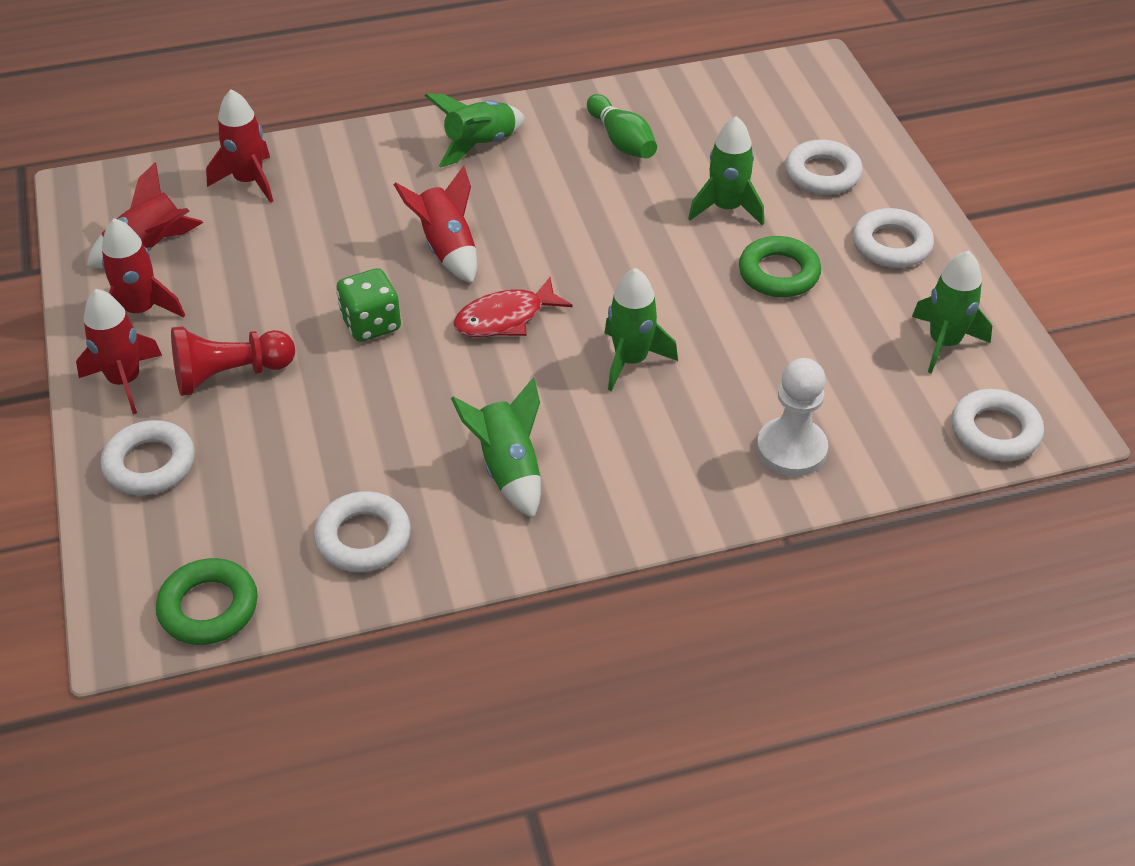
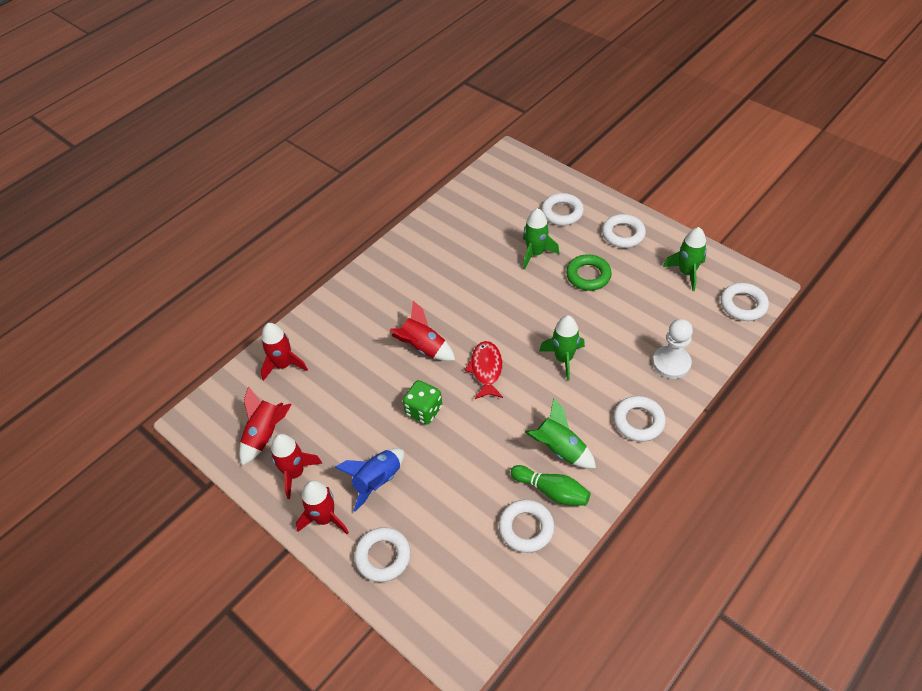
camera: 30 degrees left, 5 degrees up
green ring [156,558,258,645] -> none
red pawn [171,326,295,396] -> blue rocket [335,448,404,512]
green rocket [425,94,525,167] -> none
red fish [453,277,573,337] -> red fish turned 150 degrees clockwise [465,341,503,399]
green bowling pin [587,94,657,158] -> green bowling pin moved to [511,465,590,506]
none -> white ring [613,396,666,442]

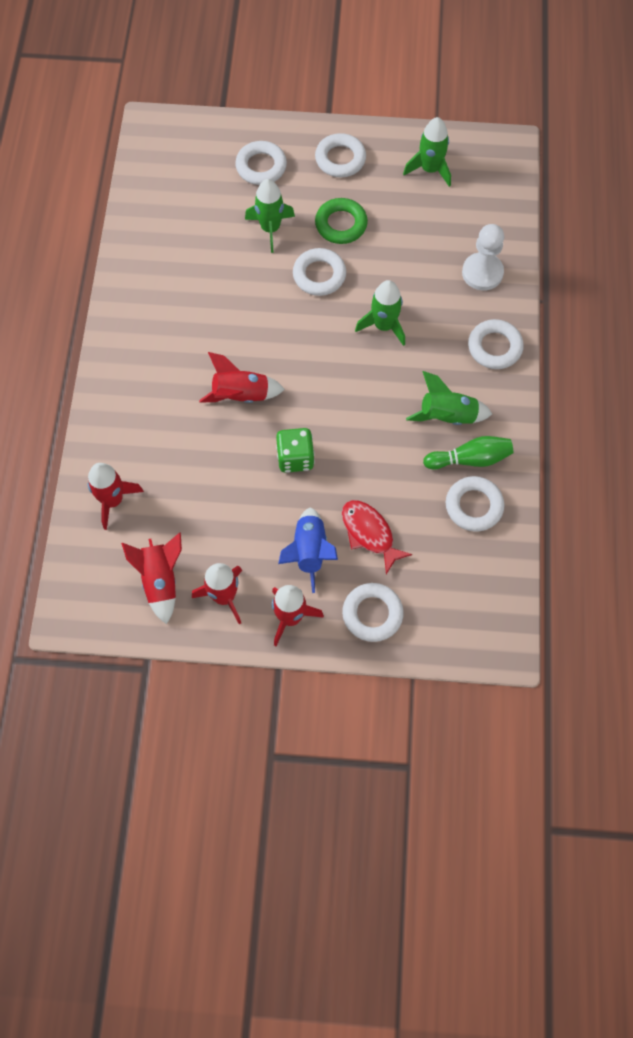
camera: 40 degrees left, 15 degrees up
red fish [465,341,503,399] -> red fish moved to [342,500,412,574]
white ring [721,283,769,321] -> white ring moved to [293,248,346,296]

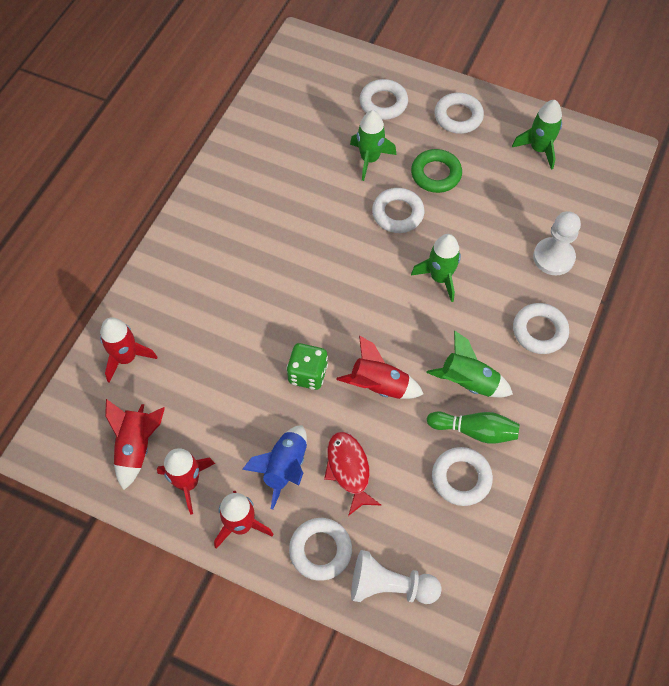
camera: 20 degrees right, 5 degrees down
red rocket [199,352,285,403] -> red rocket moved to [336,336,423,399]
none -> white pawn [351,550,441,604]

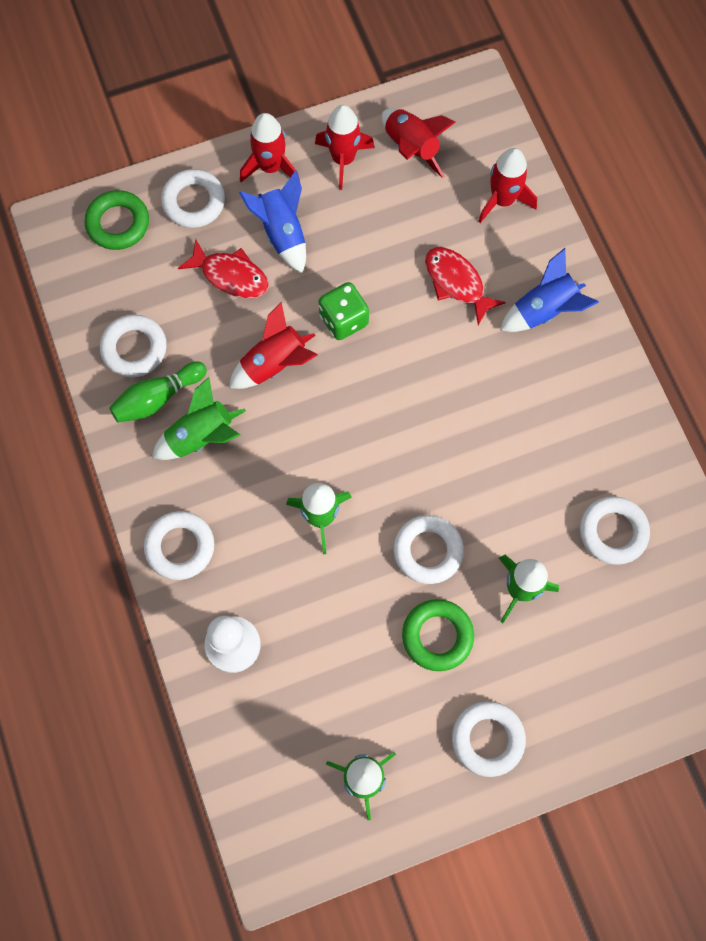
camera: 135 degrees right, 10 degrees up
white pawn [351,550,441,604] -> green ring [85,190,149,250]
white ring [360,79,408,120] -> white ring moved to [580,496,650,565]
none -> red fish [425,247,506,325]
none -> blue rocket [500,248,599,332]

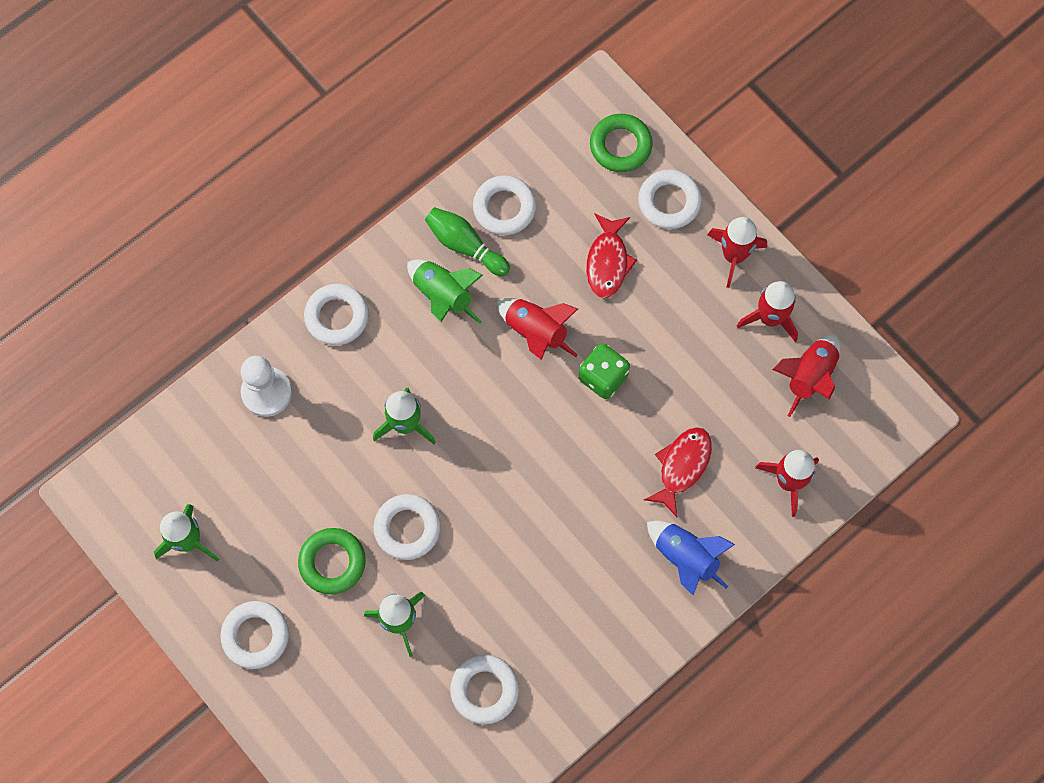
camera: 70 degrees right, 0 degrees up
blue rocket [239,170,306,273] -> none

